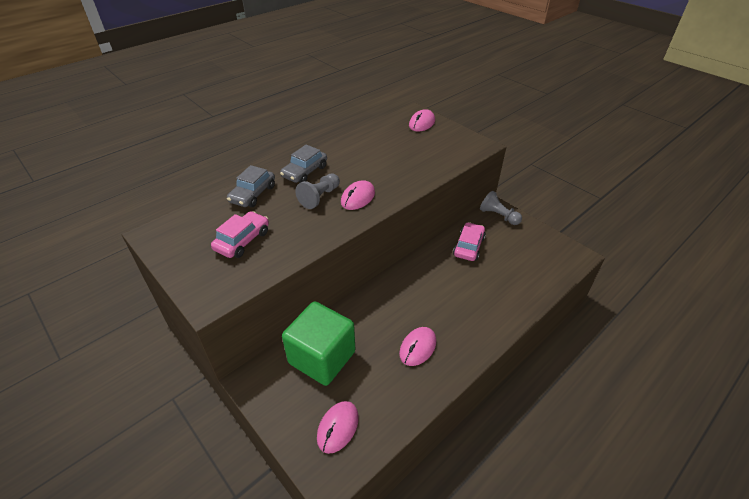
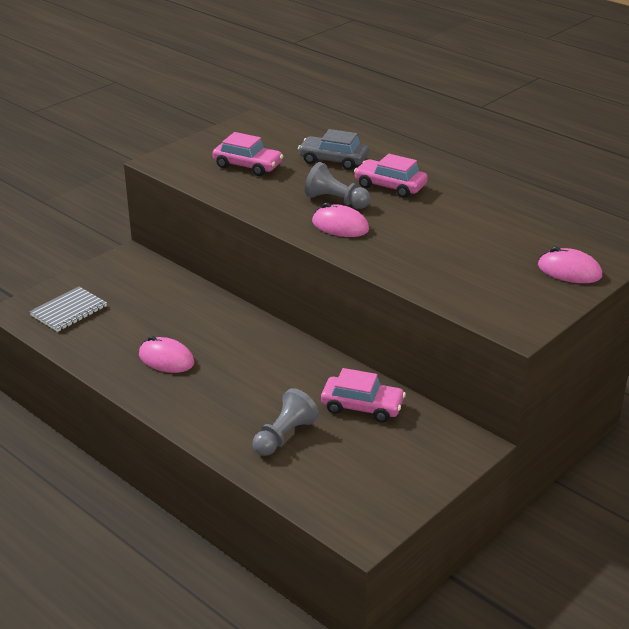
camera: 85 degrees right, 10 degrees down
grey car [280,145,327,183] -> pink car [354,154,428,198]
green cube [282,301,356,386] -> none
pink mouse [317,401,359,454] -> grey notebook [29,287,107,332]
grey pawn [480,191,522,225] -> grey pawn moved to [253,388,319,456]

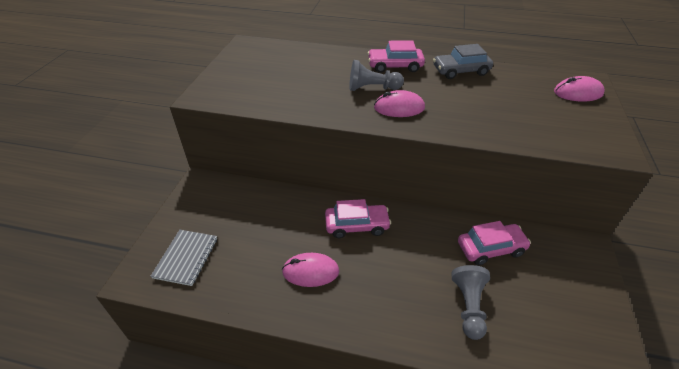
camera: 30 degrees left, 10 degrees up
pink car [212,132,283,176] -> pink car moved to [325,199,391,238]
grey car [298,129,369,170] -> grey car moved to [433,44,493,79]

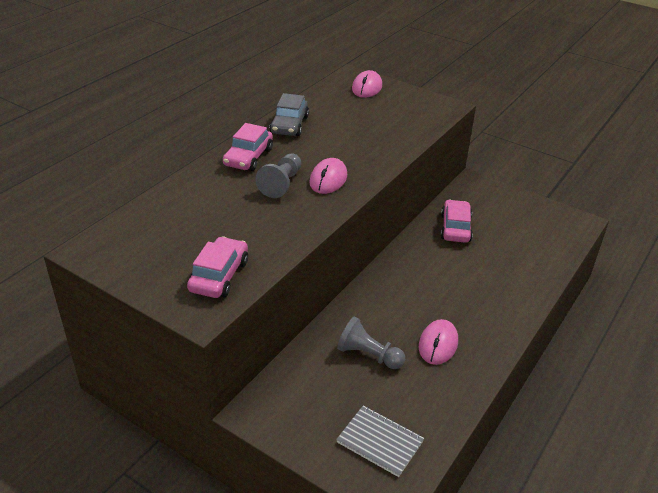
camera: 70 degrees left, 5 degrees down
pink car [325,199,391,238] -> pink car moved to [187,237,248,298]
grey pawn [452,265,490,340] -> grey pawn moved to [337,316,405,369]

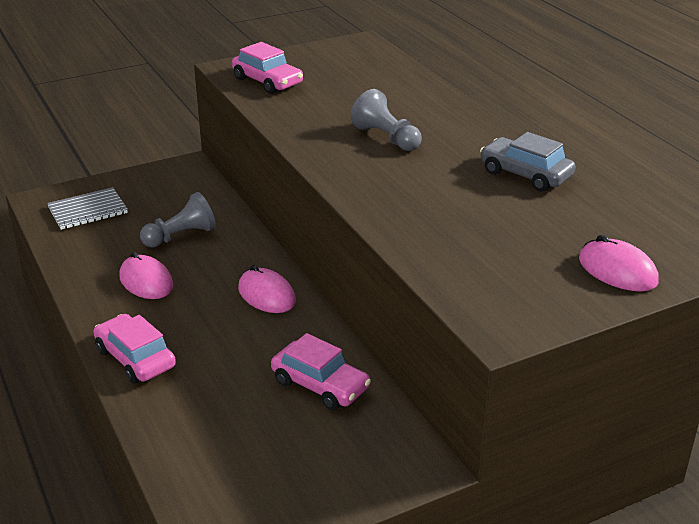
camera: 120 degrees right, 5 degrees down
pink car [223,123,273,171] -> pink car moved to [93,314,176,383]
pink mouse [309,158,347,194] -> pink mouse moved to [238,265,296,313]

